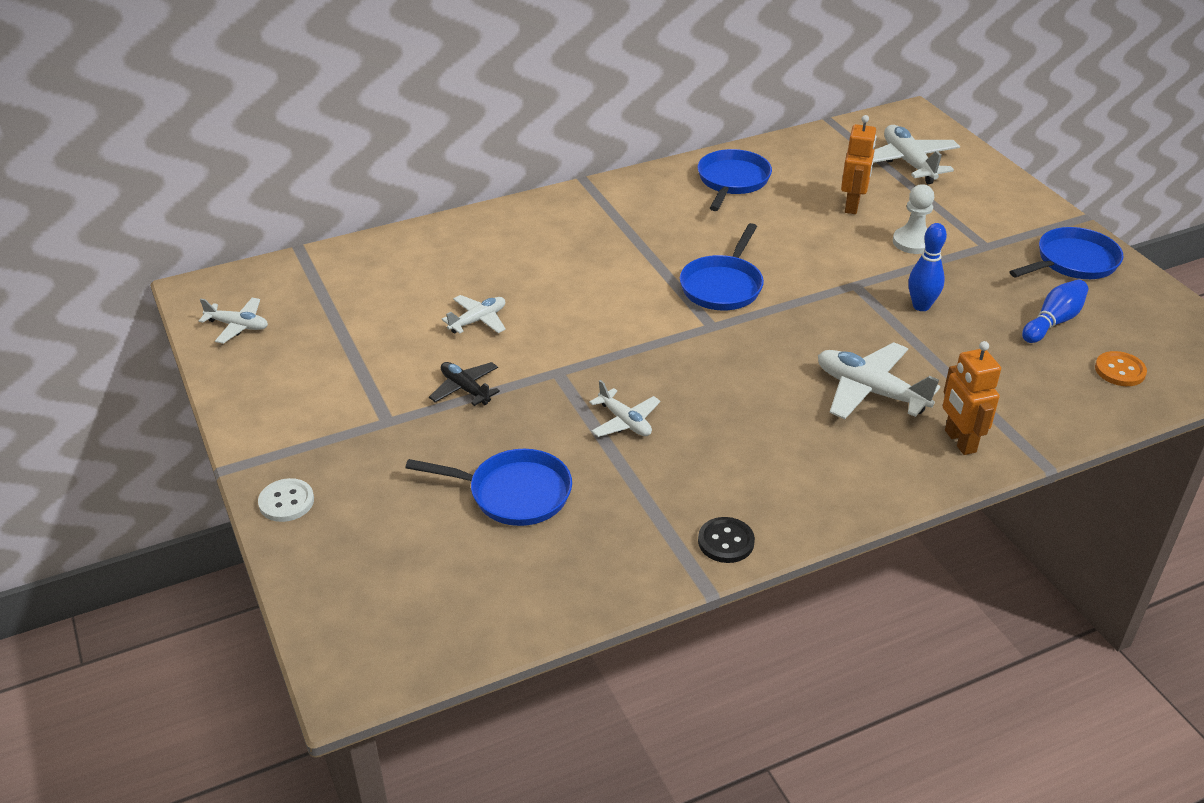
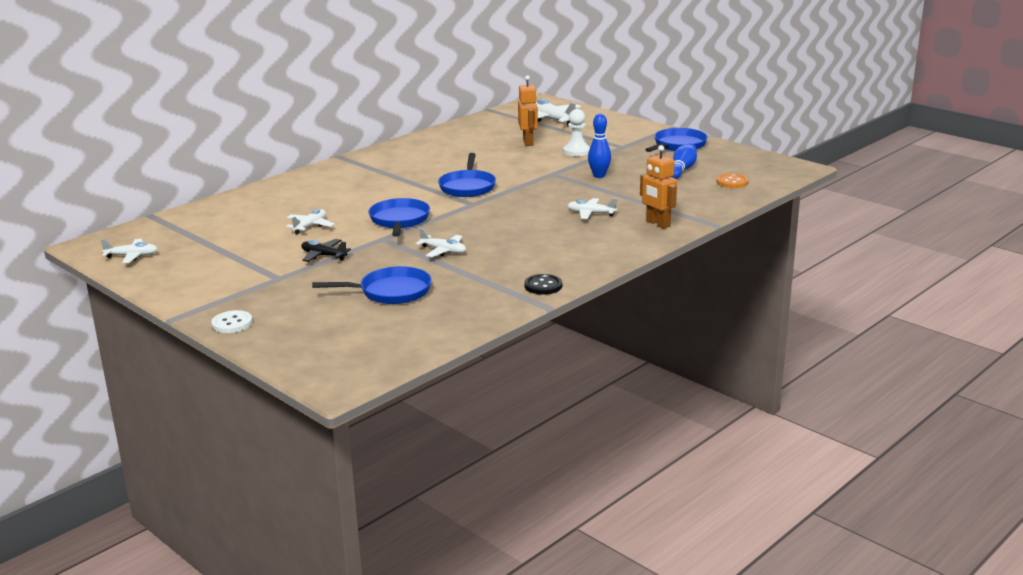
camera: 20 degrees left, 15 degrees down
blue pan [698,149,772,211] -> blue pan moved to [368,198,430,237]
white plane [818,342,940,419] -> white plane [567,198,617,219], size x0.60

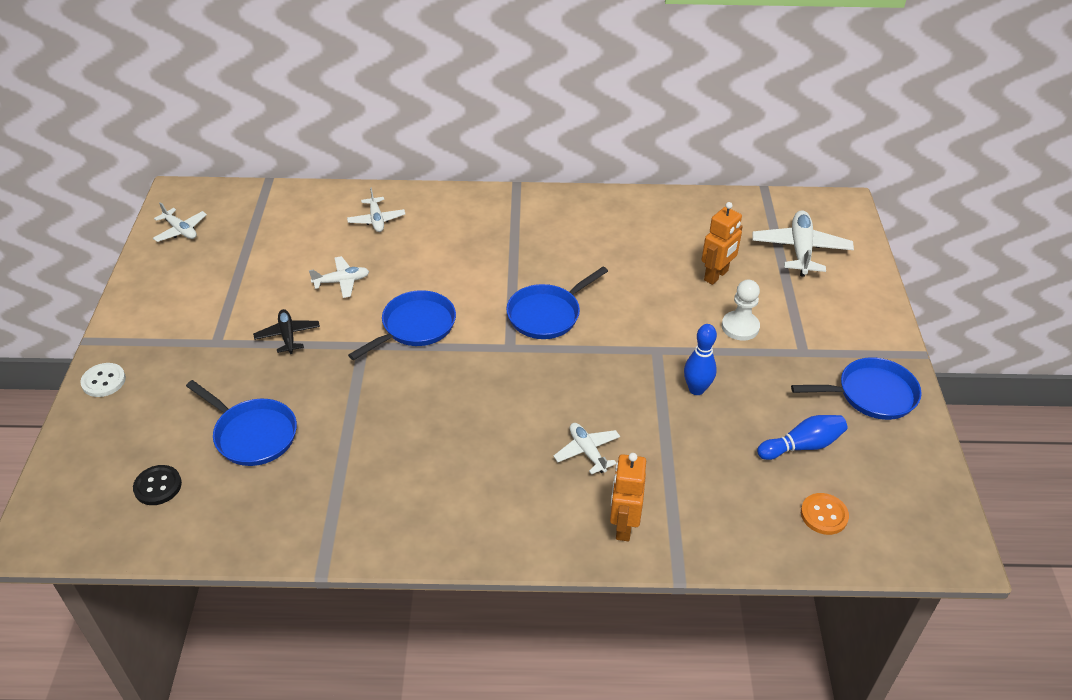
camera: 45 degrees right, 20 degrees up
white plane [416,228,466,257] -> white plane moved to [347,187,405,232]
black button [525,274,562,295] -> black button moved to [133,465,182,505]

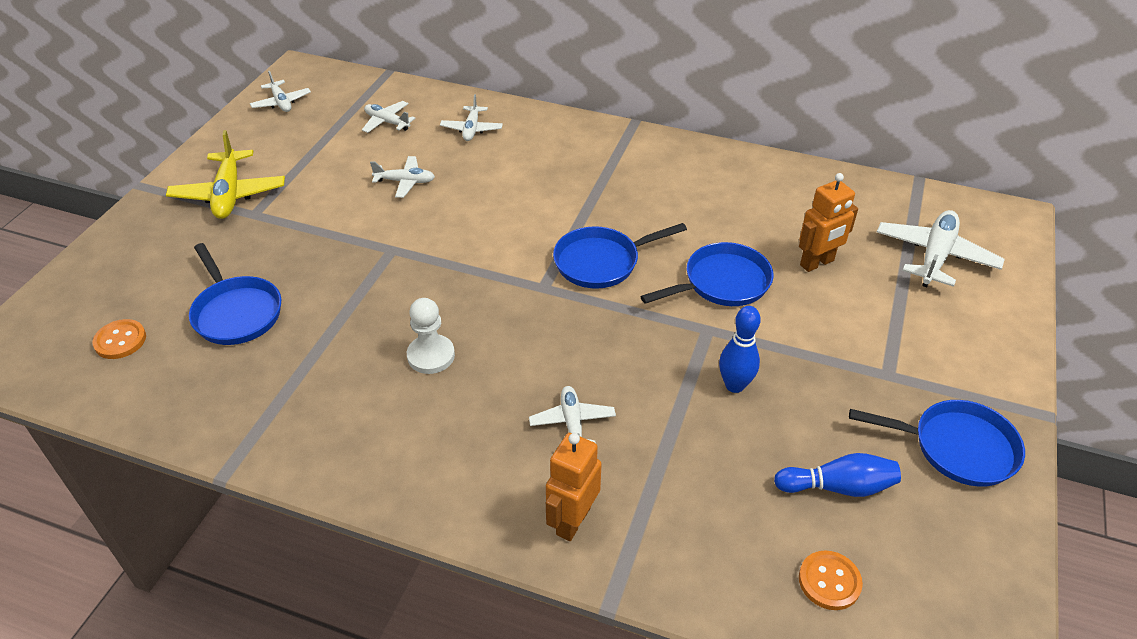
camera: 20 degrees right, 0 degrees up
white button [80,363,126,397] -> none
black button [133,465,182,505] -> orange button [92,319,146,359]
black plane [253,309,320,354] -> none
blue pan [348,290,456,360] -> blue pan moved to [640,242,774,306]
white pawn [722,280,760,341] -> white pawn moved to [407,298,455,374]
none -> yellow plane [166,130,285,219]
none -> white plane [362,101,416,133]

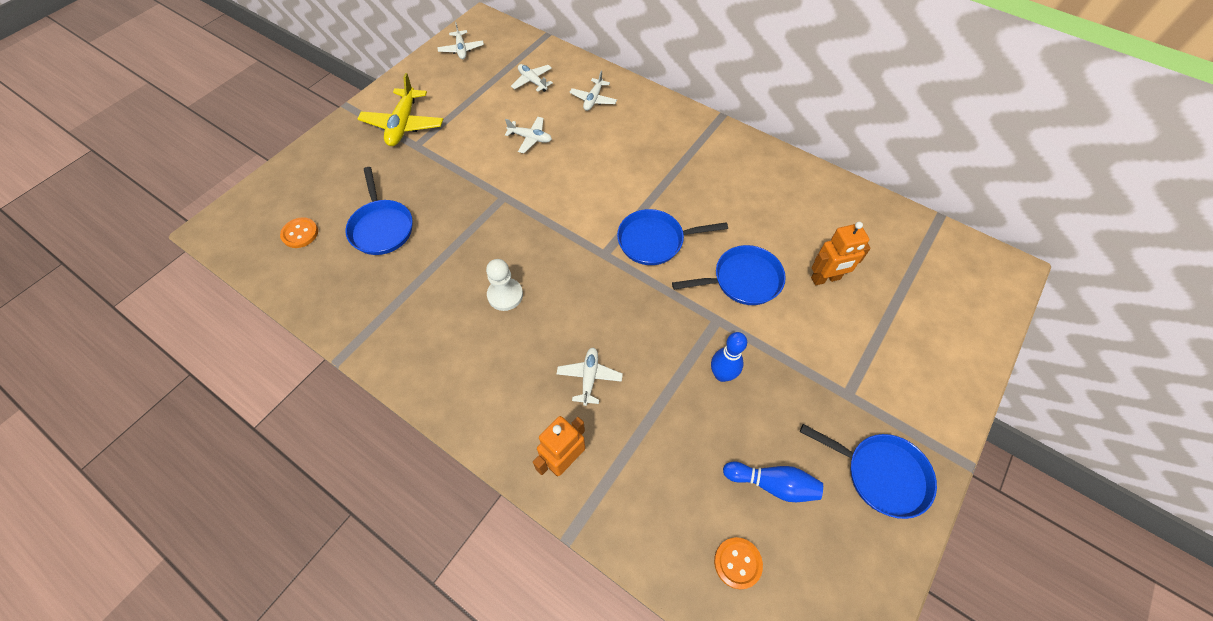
camera: 15 degrees right, 15 degrees up
white plane [877,210,1005,287] -> none

